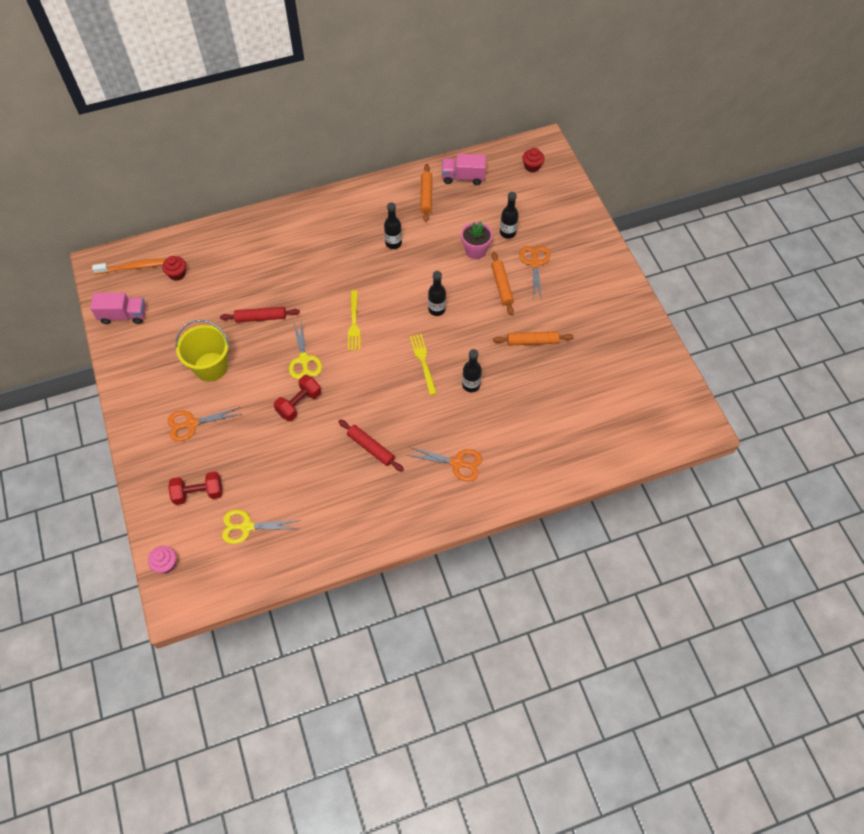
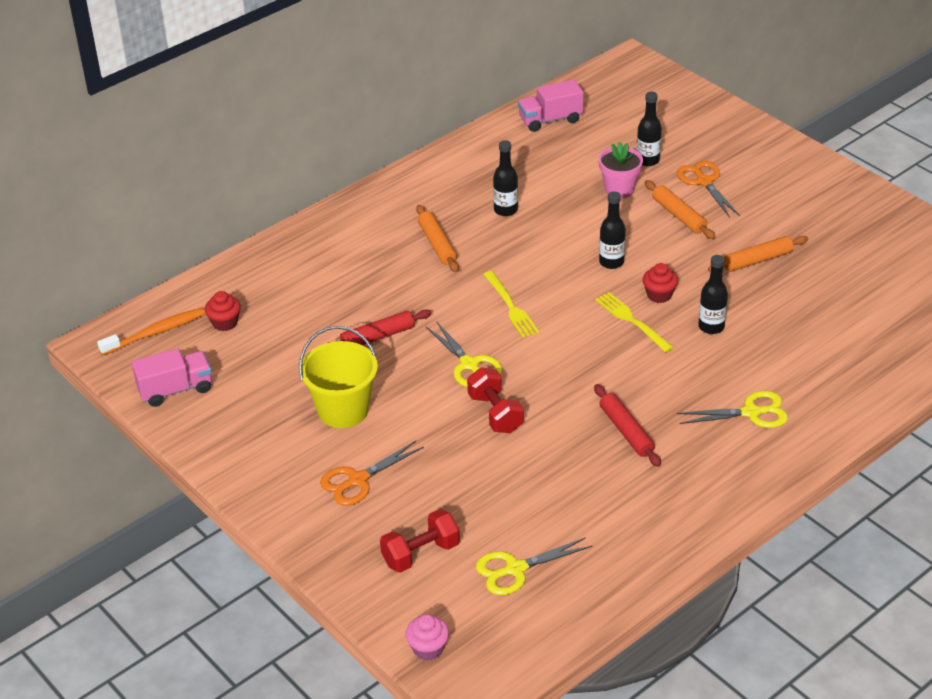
camera: 20 degrees left, 20 degrees down
red dumbbell [274,375,321,421] -> red dumbbell turned 45 degrees counterclockwise [467,368,524,433]
red rolling pin [338,419,404,472] -> red rolling pin turned 45 degrees clockwise [594,384,661,467]
orange scissors [407,447,482,481] -> yellow scissors [677,391,788,428]
orange rolling pin [420,164,432,222] -> orange rolling pin moved to [416,205,459,272]
red cupcake [522,148,545,172] -> red cupcake moved to [643,263,678,303]

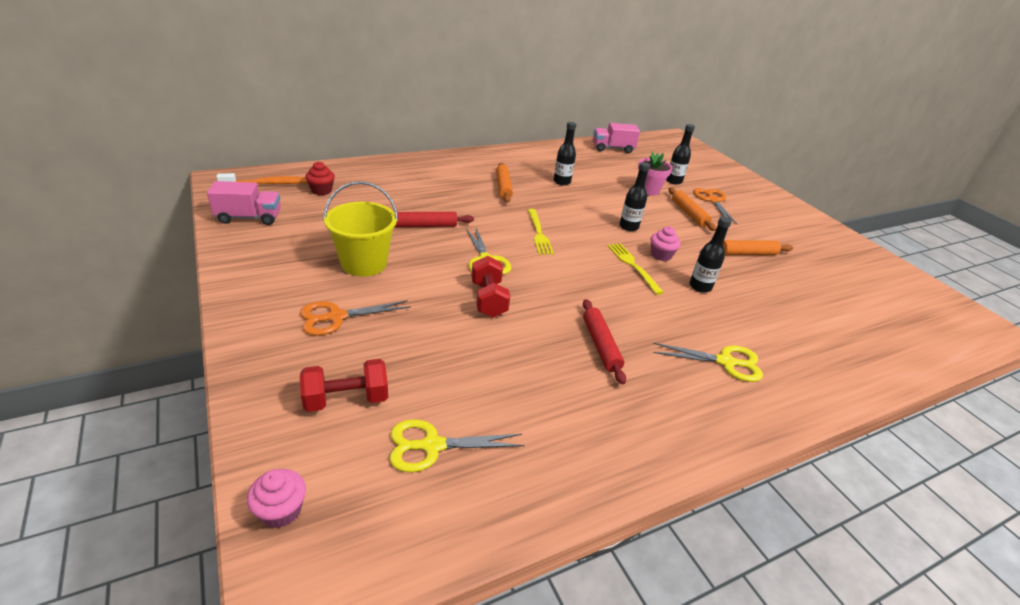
camera: 10 degrees right, 5 degrees down
red cupcake [643,263,678,303] -> pink cupcake [651,226,681,261]

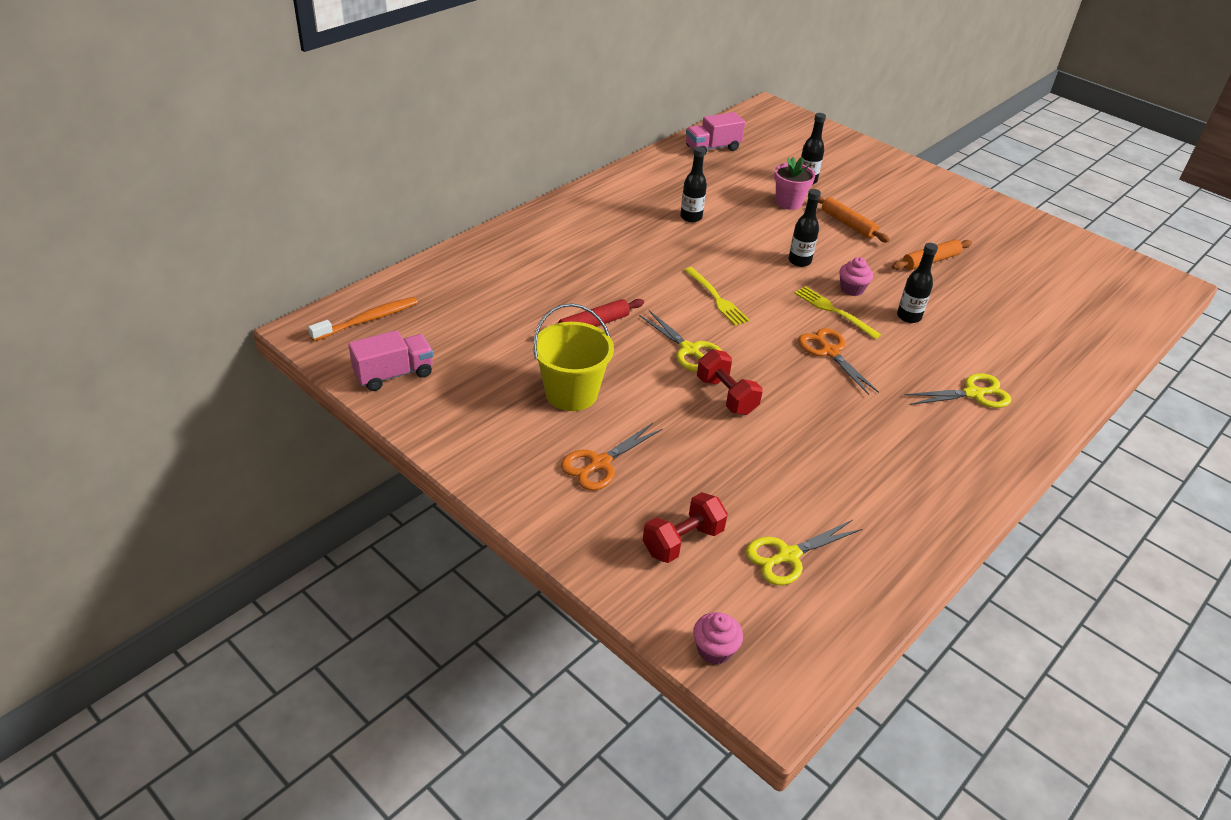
camera: 20 degrees left, 5 degrees up
red cupcake [305,161,335,195] -> none
orange rolling pin [496,162,513,203] -> none
red rolling pin [583,299,626,385] -> none
orange scissors [693,188,737,224] -> orange scissors moved to [798,328,879,395]

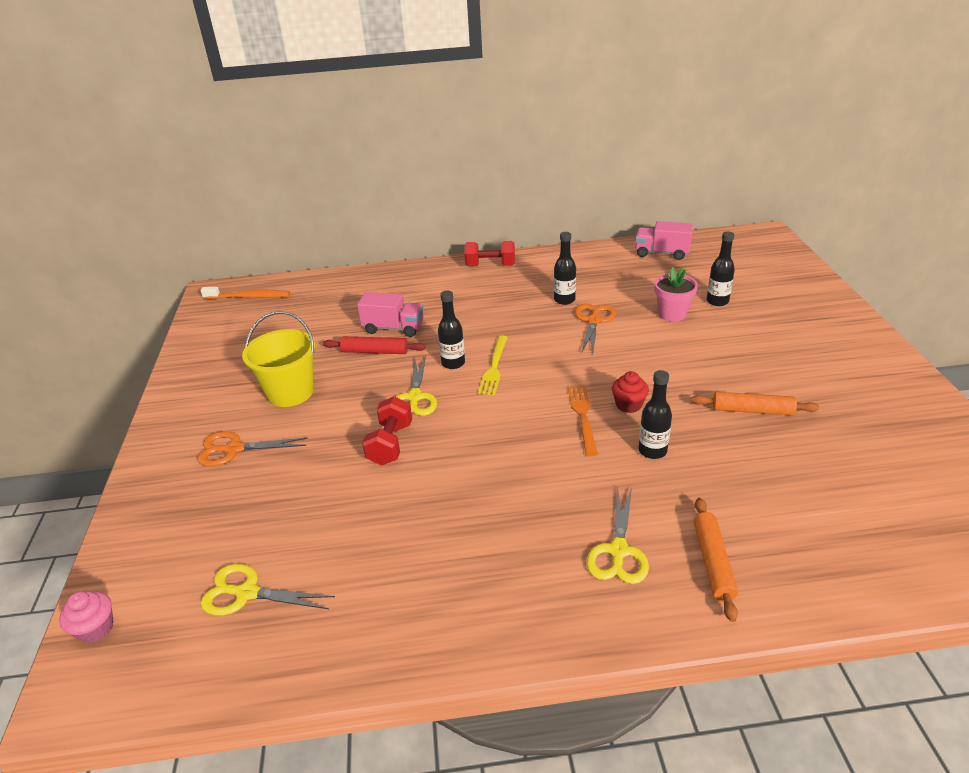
camera: 45 degrees right, 5 degrees down
pink truck [348,330,433,391] -> pink truck moved to [357,292,424,337]
red dumbbell [643,492,728,563] -> red dumbbell moved to [464,241,515,266]
black bottle [788,189,821,267] -> black bottle moved to [438,291,465,369]
yellow fork [794,286,881,339] -> orange fork [568,386,598,456]
orange scissors [798,328,879,395] -> orange scissors moved to [575,304,616,354]
orange rolling pin [818,196,890,243] -> orange rolling pin moved to [694,498,738,622]
pink cupcake [839,257,873,296] -> red cupcake [612,371,649,413]
yellow scissors [905,373,1011,408] -> yellow scissors turned 75 degrees clockwise [586,486,649,584]

